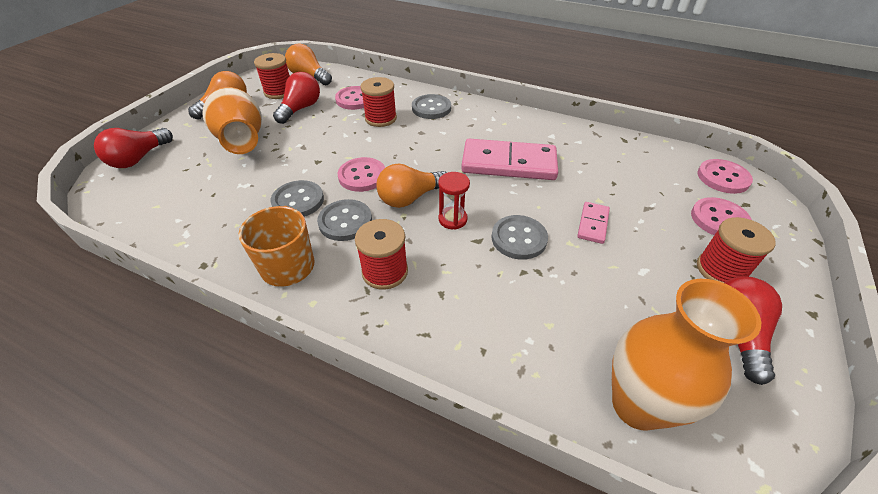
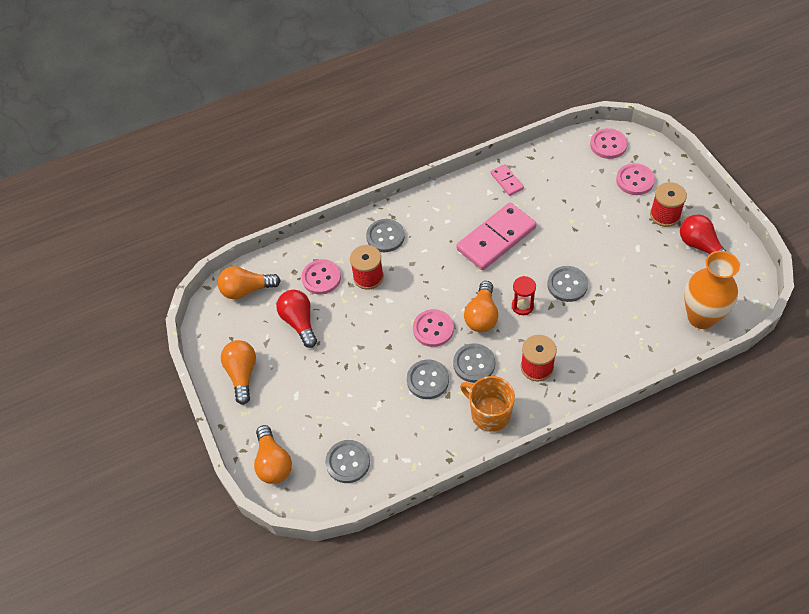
camera: 45 degrees left, 10 degrees up
red light bulb [94,128,173,168] -> orange light bulb [254,425,292,484]
orange vase [202,87,262,154] -> none
red spool [254,53,290,99] -> none
pink domino [577,202,610,244] -> pink domino moved to [490,164,524,196]
none -> grey button [325,440,370,483]

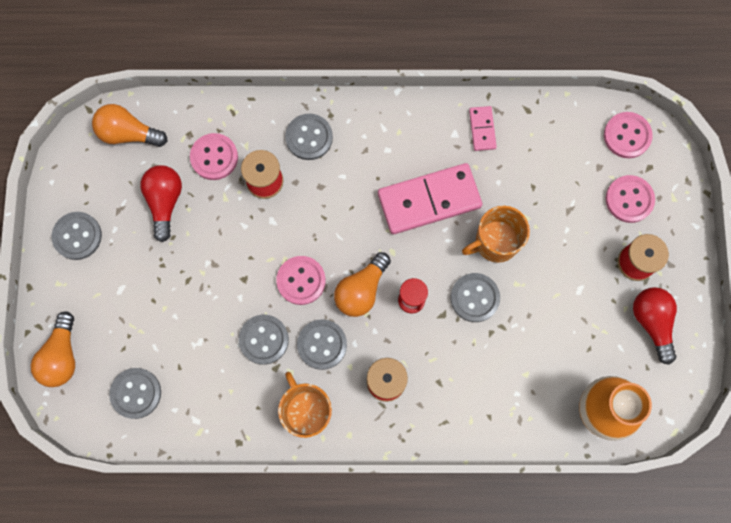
camera: 20 degrees right, 20 degrees up
orange light bulb [221,340,256,405] -> grey button [51,212,102,260]
none -> orange mug [462,206,530,263]

